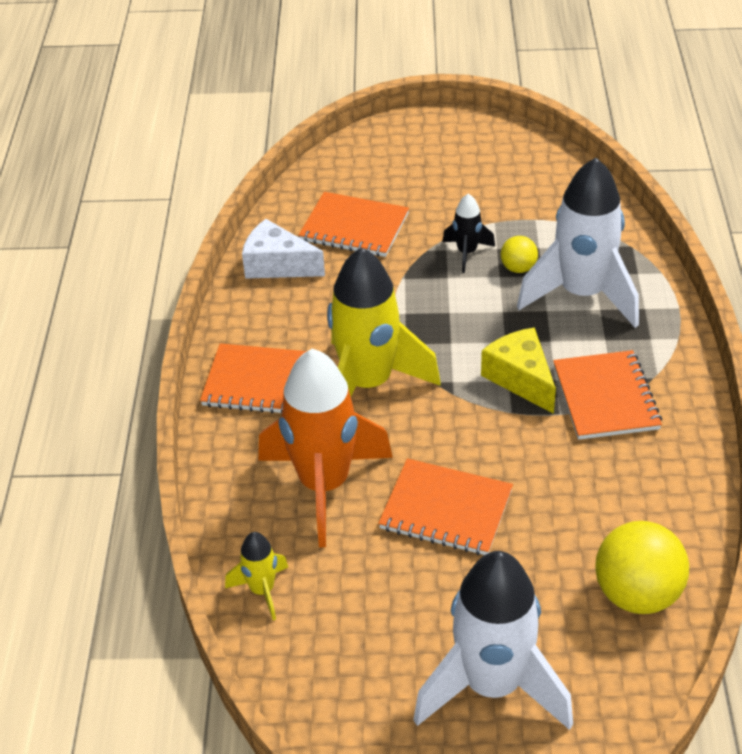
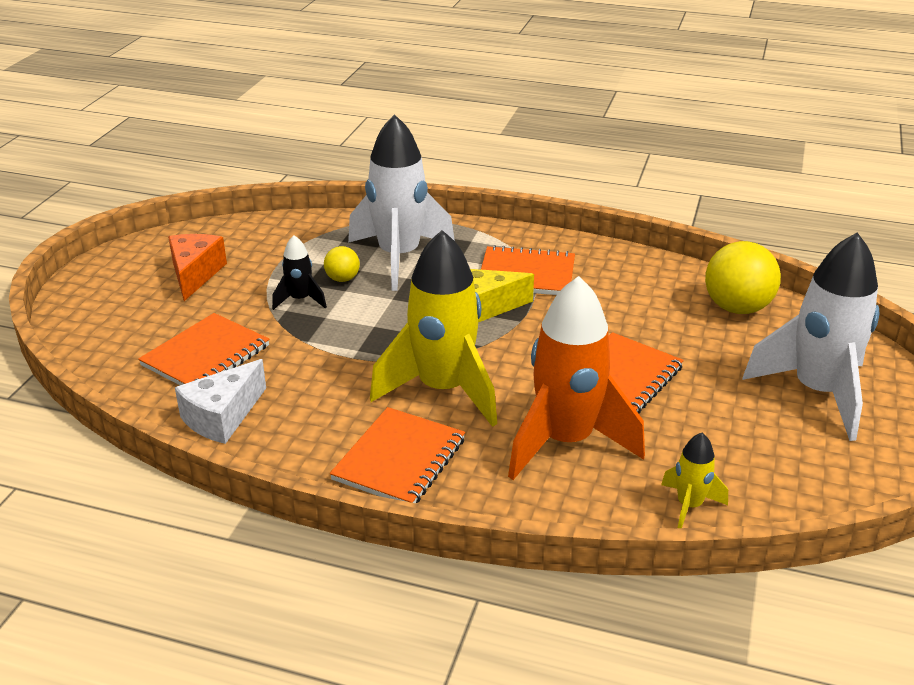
camera: 75 degrees left, 10 degrees down
none -> orange cheese [168,234,227,301]

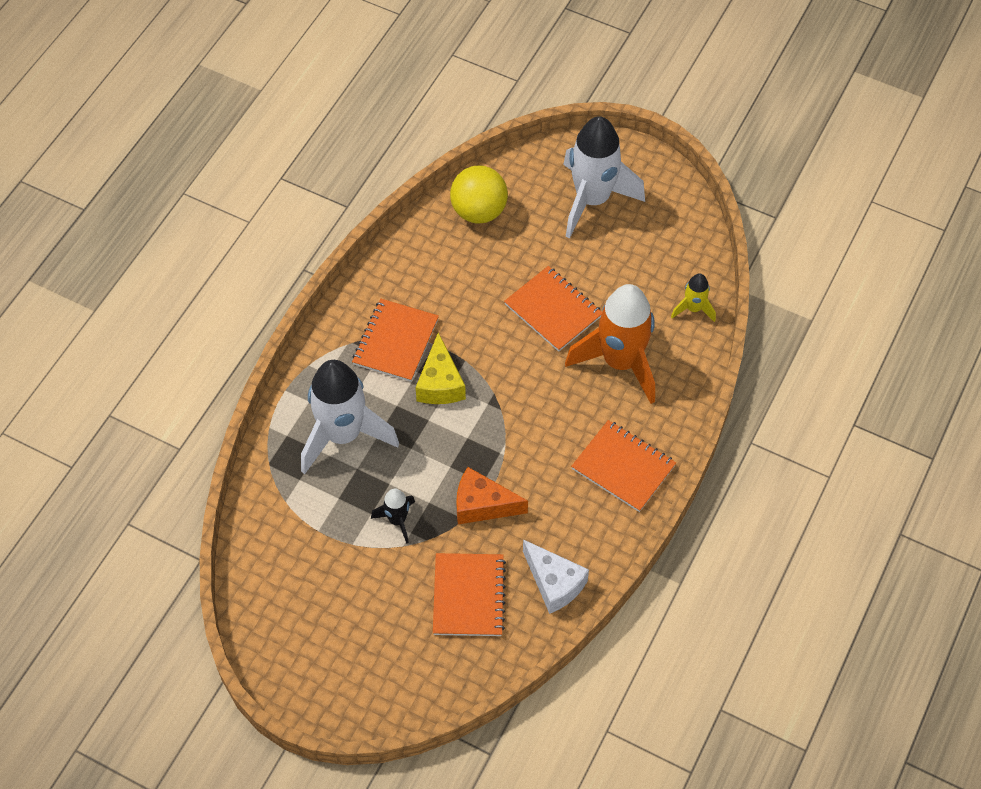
camera: 80 degrees left, 25 degrees up
orange notebook [138,313,270,385] -> orange notebook turned 45 degrees clockwise [433,553,506,636]
orange cheese [168,234,227,301] -> orange cheese moved to [456,467,528,524]
yellow ball [324,246,360,282] -> none
yellow rocket [370,230,497,427] -> none

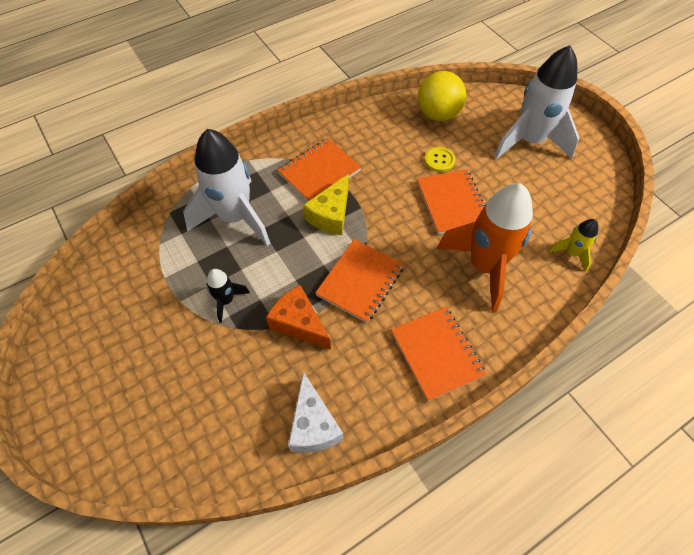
camera: 30 degrees right, 0 degrees up
orange notebook [433,553,506,636] -> orange notebook moved to [315,239,404,323]
none -> yellow button [424,147,455,172]

